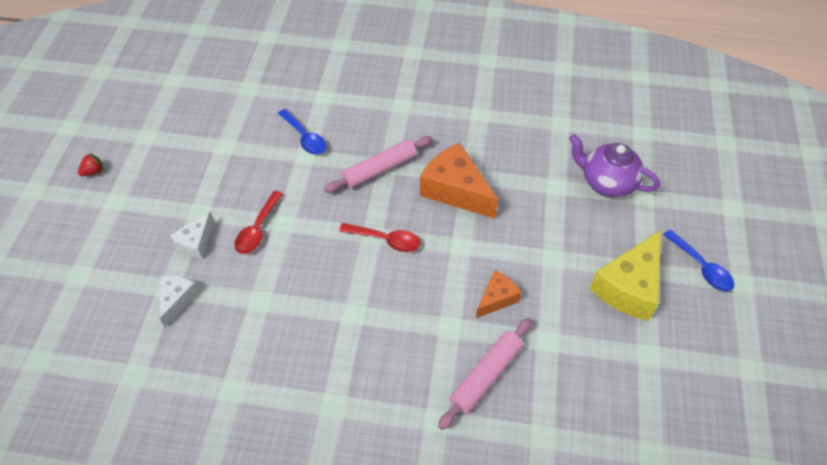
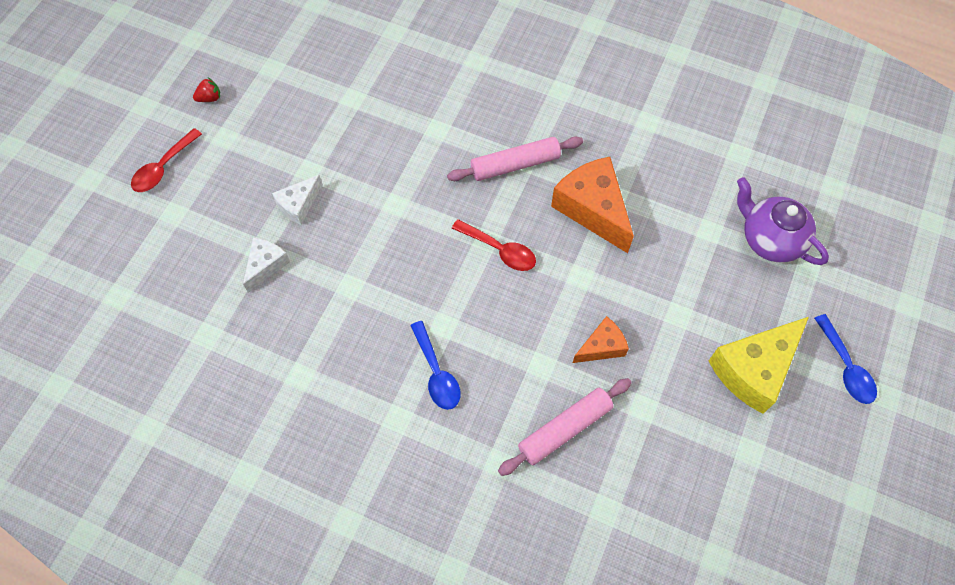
camera: 15 degrees right, 10 degrees up
red spoon [234,191,283,254] -> red spoon moved to [131,128,202,192]
blue spoon [278,109,326,155] -> blue spoon moved to [410,321,461,410]

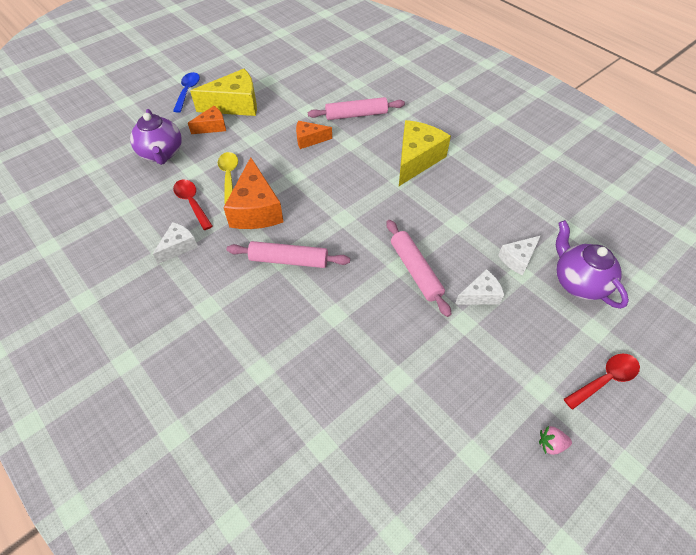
camera: 155 degrees left, 10 degrees down
red strawberry [193,78,220,102] -> pink strawberry [539,426,572,455]
blue spoon [410,321,461,410] -> yellow cheese [399,120,451,186]
red spoon [452,219,536,271] -> red spoon moved to [173,179,213,230]
none -> white cheese [153,222,198,264]
none -> orange cheese [188,106,226,134]
none -> yellow spoon [218,152,238,204]
none -> pink rolling pin [387,220,451,317]
none -> purple teapot [556,220,629,309]

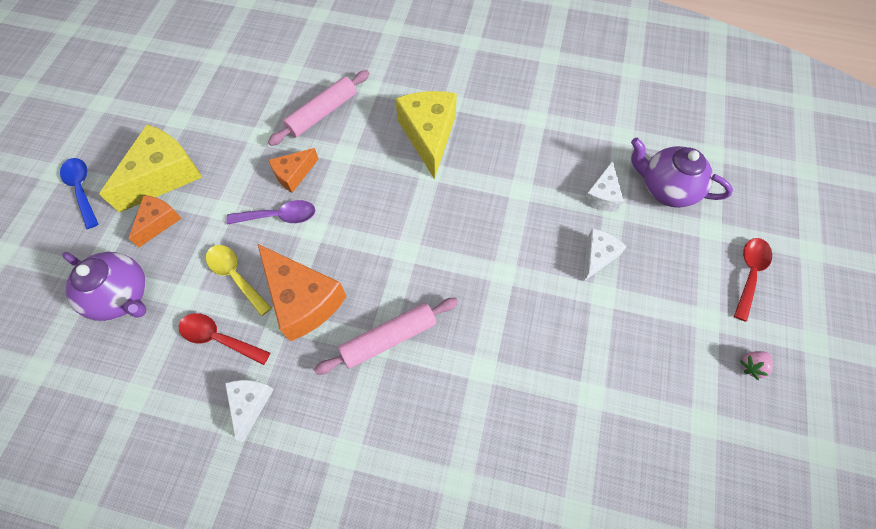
camera: 35 degrees left, 10 degrees up
pink rolling pin [387,220,451,317] -> none
none -> purple spoon [226,200,315,225]

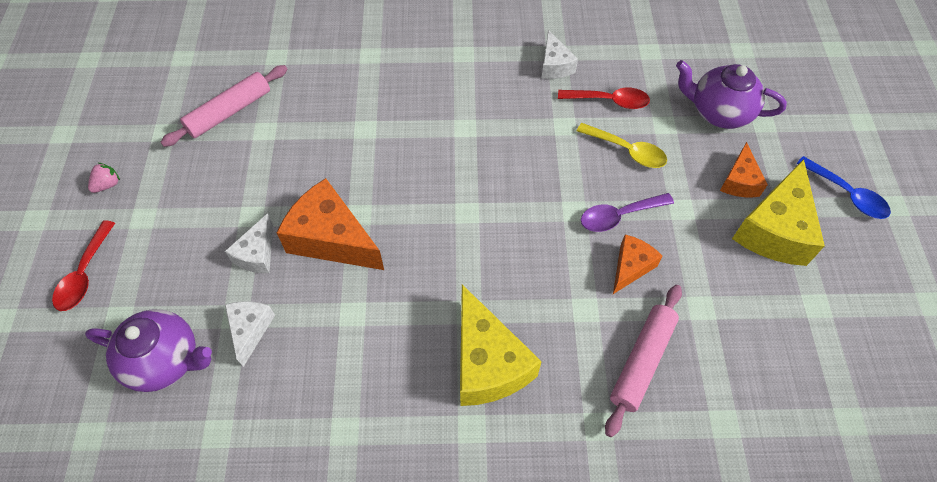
camera: 165 degrees right, 5 degrees down
orange cheese [258,244,347,341] -> orange cheese moved to [277,178,384,270]
pink rolling pin [314,298,458,375] -> pink rolling pin moved to [161,65,287,147]

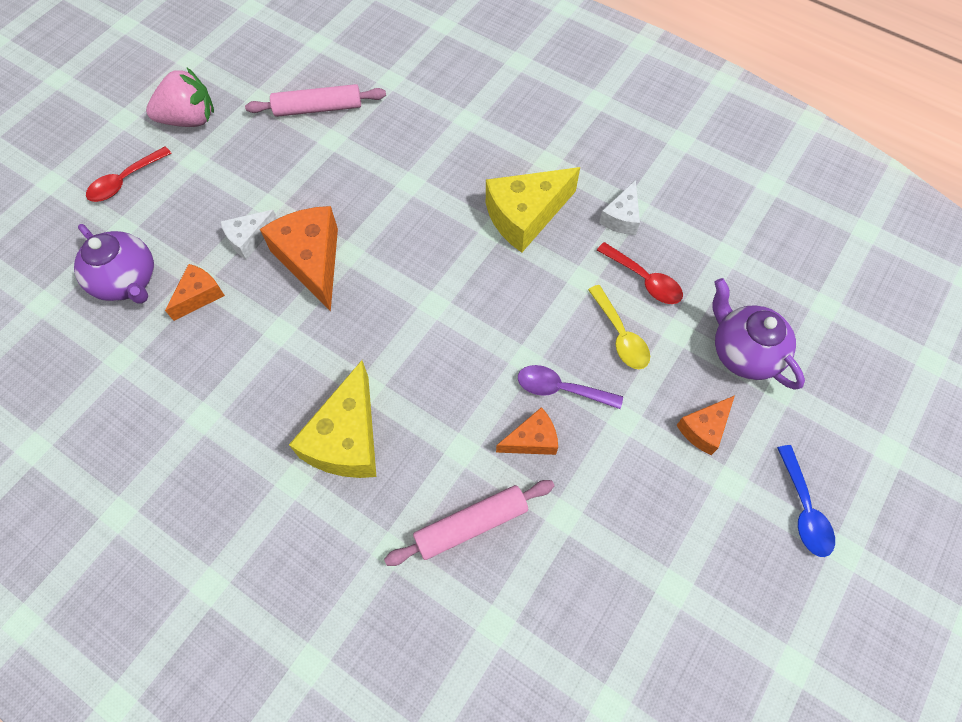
camera: 35 degrees right, 5 degrees up
pink strawberry [88,163,120,193] -> pink strawberry [146,68,214,127], size x2.26
white cheese [225,301,275,367] -> orange cheese [165,264,225,321]
yellow cheese [732,159,825,266] -> yellow cheese moved to [486,167,580,253]

